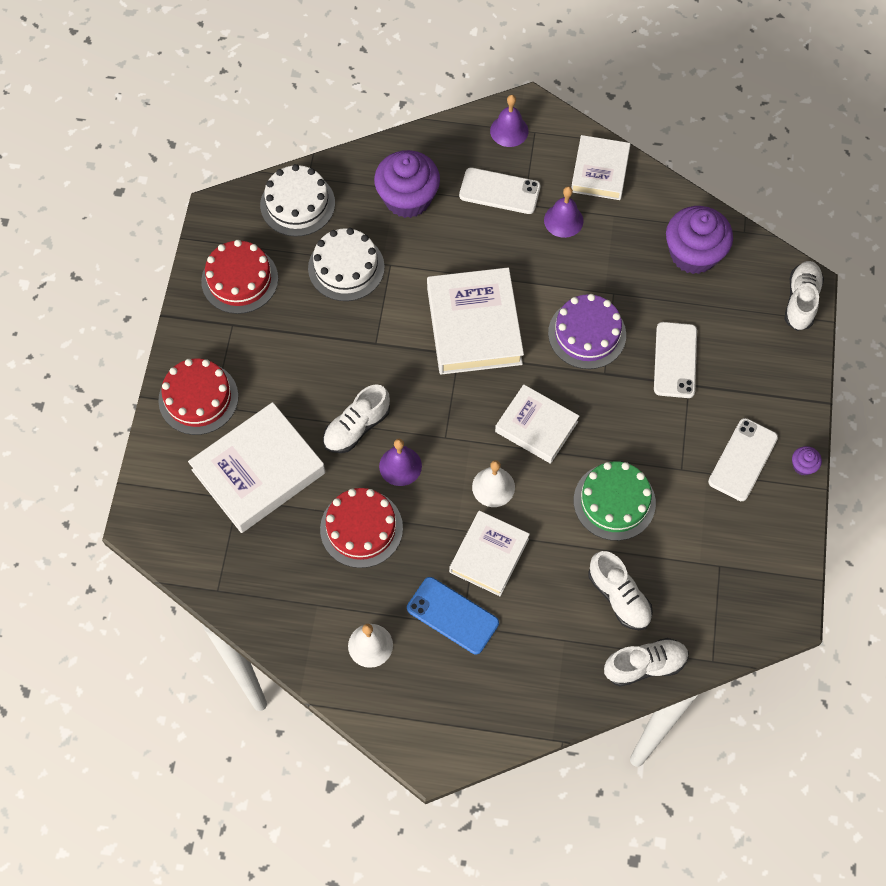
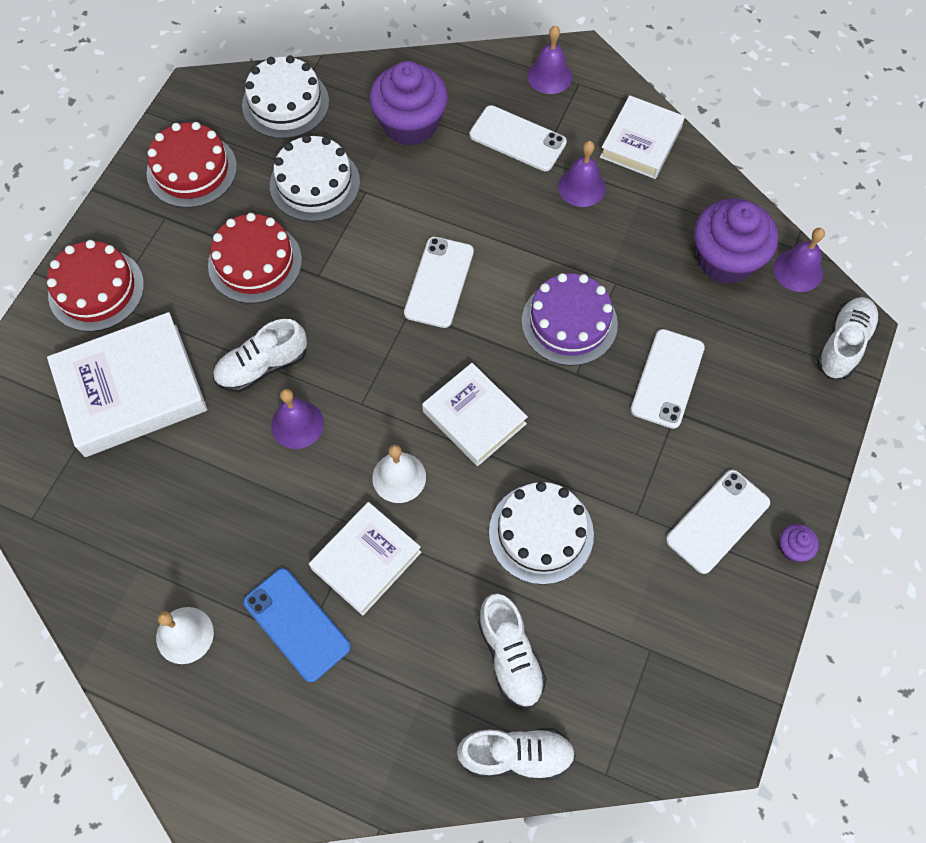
camera: 15 degrees right, 0 degrees up
red cake [320,488,403,568] -> red cake moved to [208,213,302,303]
white book [427,268,524,375] -> white phone [404,237,474,328]
green cake [574,461,656,541] -> white cake [489,482,594,585]
none -> purple bell [773,228,825,292]

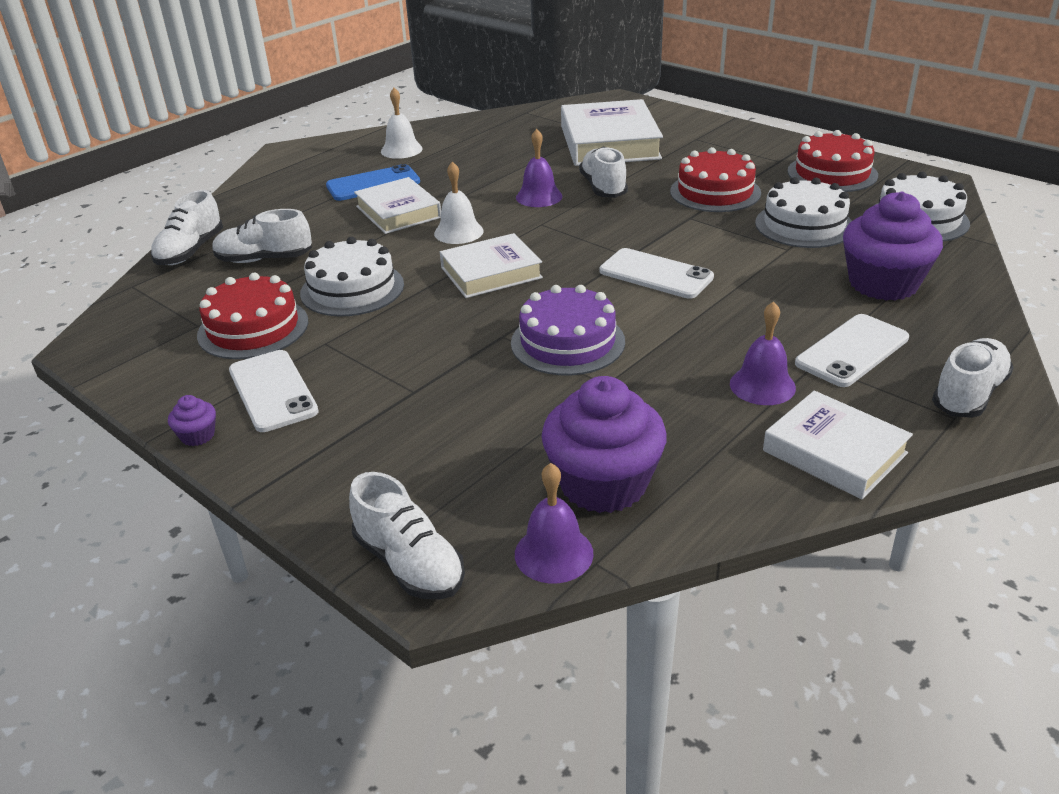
camera: 110 degrees right, 30 degrees down
red cake [47,240,144,332] -> red cake moved to [197,273,308,359]
purple bell [527,25,572,94] -> white shoe [932,338,1014,418]
white phone [631,329,705,429] -> none

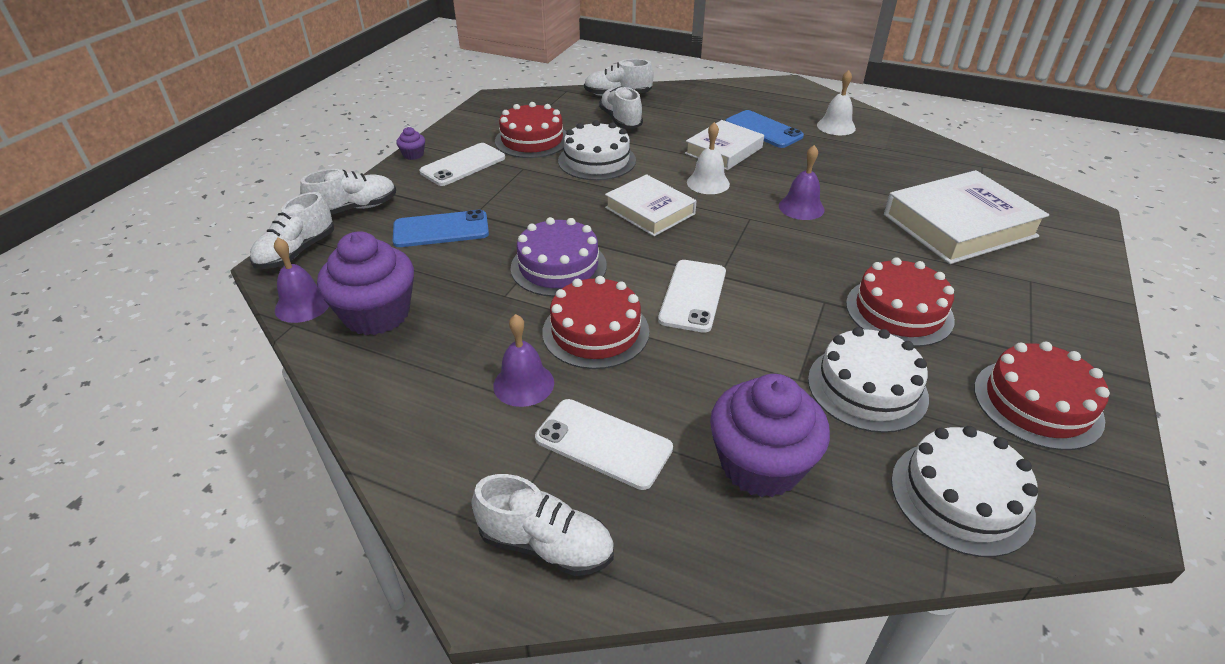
camera: 70 degrees right, 5 degrees up
white shoe [579,147,628,198] -> white shoe moved to [300,169,396,215]
white book [763,391,913,499] -> none
none -> blue phone [393,210,489,247]
none -> red cake [542,276,649,369]

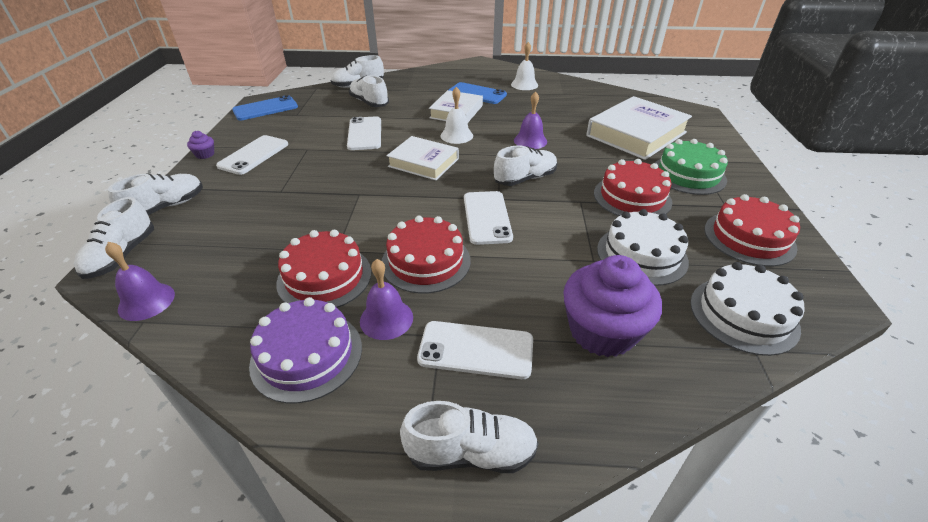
camera: 20 degrees left, 0 degrees up
purple cupcake [317,231,414,335] -> none
blue phone [393,210,489,247] -> blue phone moved to [232,95,298,120]
red cake [495,102,566,158] -> red cake moved to [276,230,371,308]
purple cake [510,217,607,297] -> purple cake moved to [249,297,362,403]
white cake [558,120,636,181] -> white phone [347,116,381,150]
none -> white shoe [494,146,558,186]
none -> green cake [655,139,728,195]

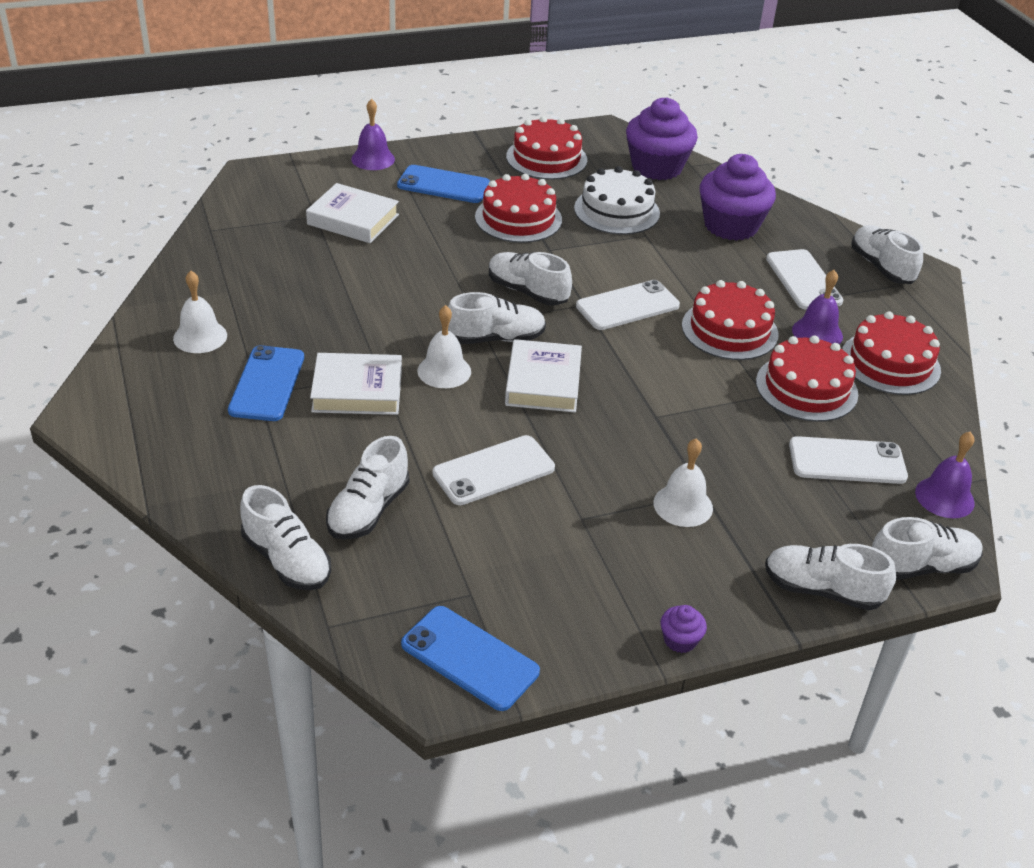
camera: 115 degrees left, 0 degrees up
white phone [216,135,288,175] -> white phone moved to [789,436,908,484]
purple cake [249,297,362,403] -> red cake [842,311,941,395]
purple bell [514,91,547,149] -> purple bell moved to [351,99,395,170]
white book [586,96,692,160] -> white book [306,183,399,243], size x0.64
green cake [655,139,728,195] -> blue phone [397,165,490,203]
white cake [690,262,805,356] -> purple cupcake [626,97,698,180]
none -> white shoe [448,292,546,344]
none -> white bell [654,438,713,527]

